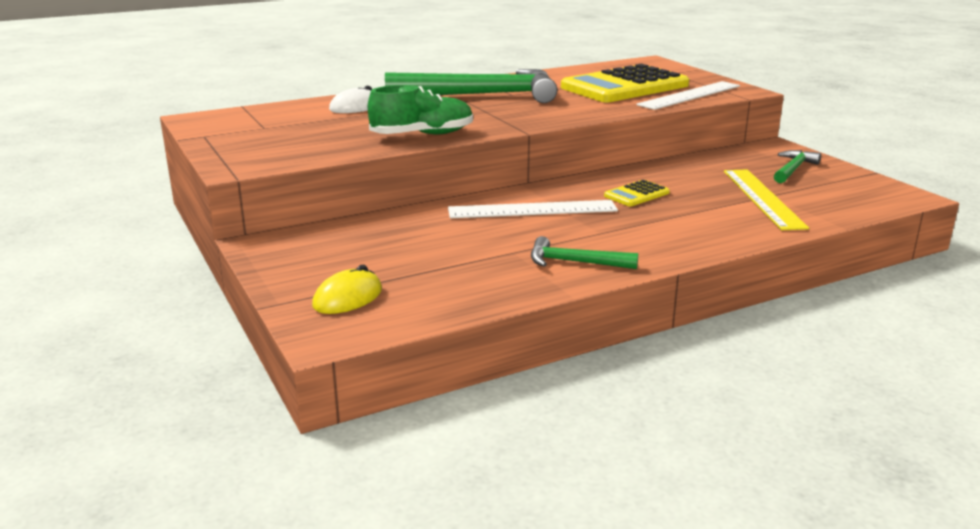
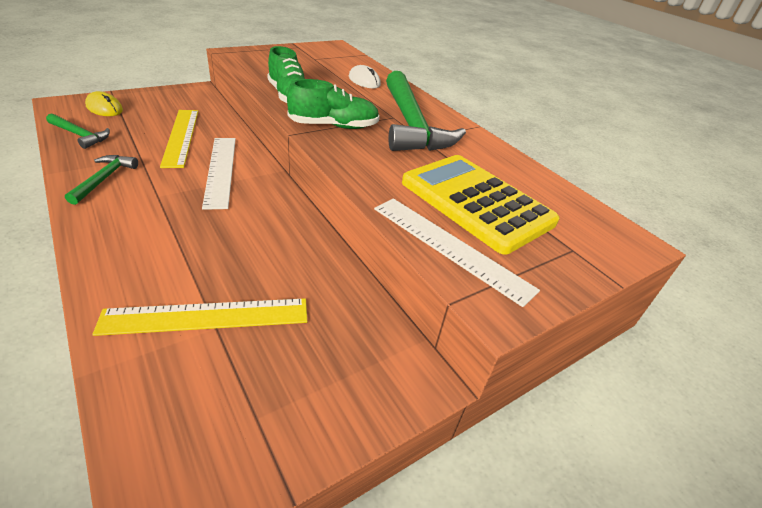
camera: 80 degrees right, 15 degrees up
yellow calculator [604,180,670,206] -> none
green hammer [774,150,821,183] -> green hammer moved to [46,113,110,149]
none -> yellow ruler [160,110,198,168]
none -> green shoe [287,79,380,129]

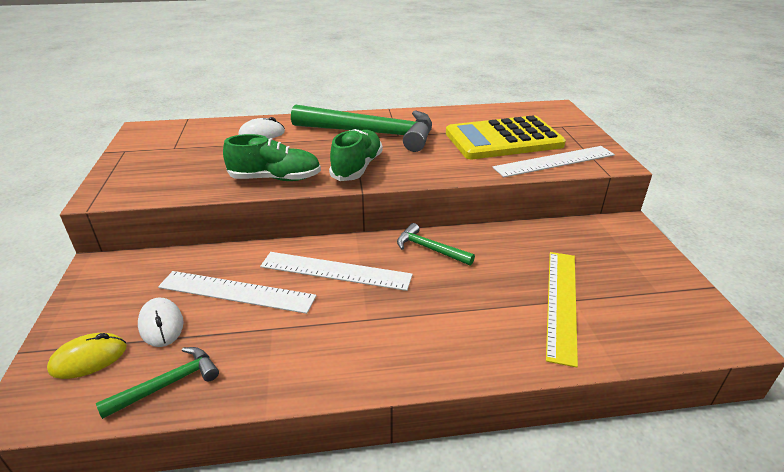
camera: 60 degrees left, 5 degrees down
green hammer [65,155,138,205] -> green hammer moved to [397,223,475,266]
yellow ruler [160,110,198,168] -> white ruler [158,271,317,314]
none -> white mouse [138,298,184,347]

